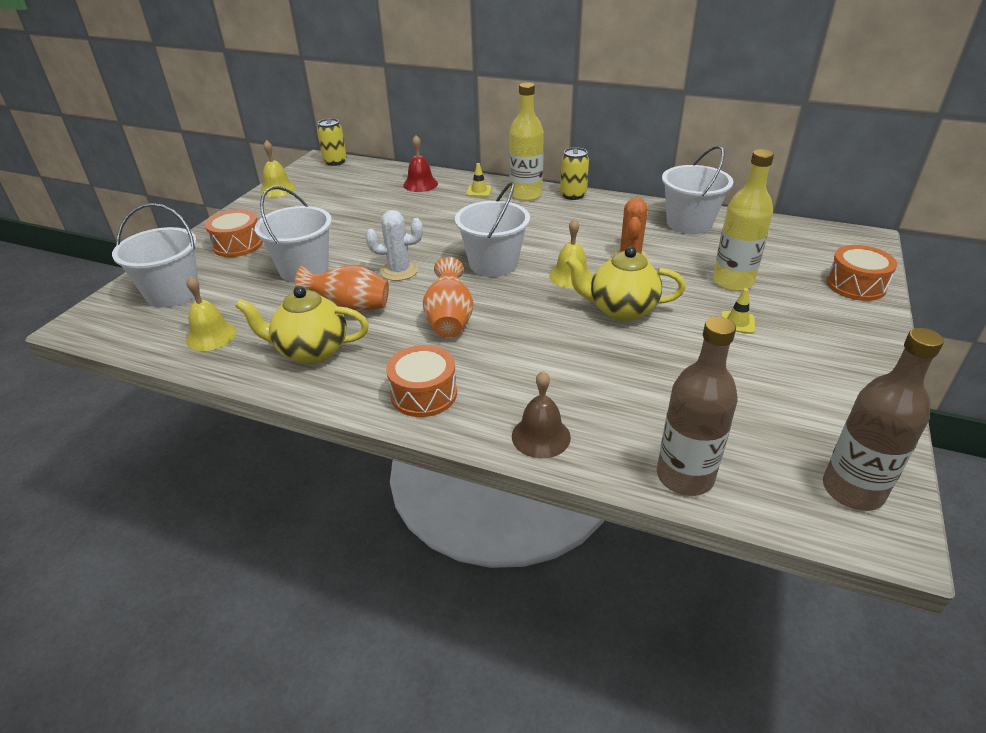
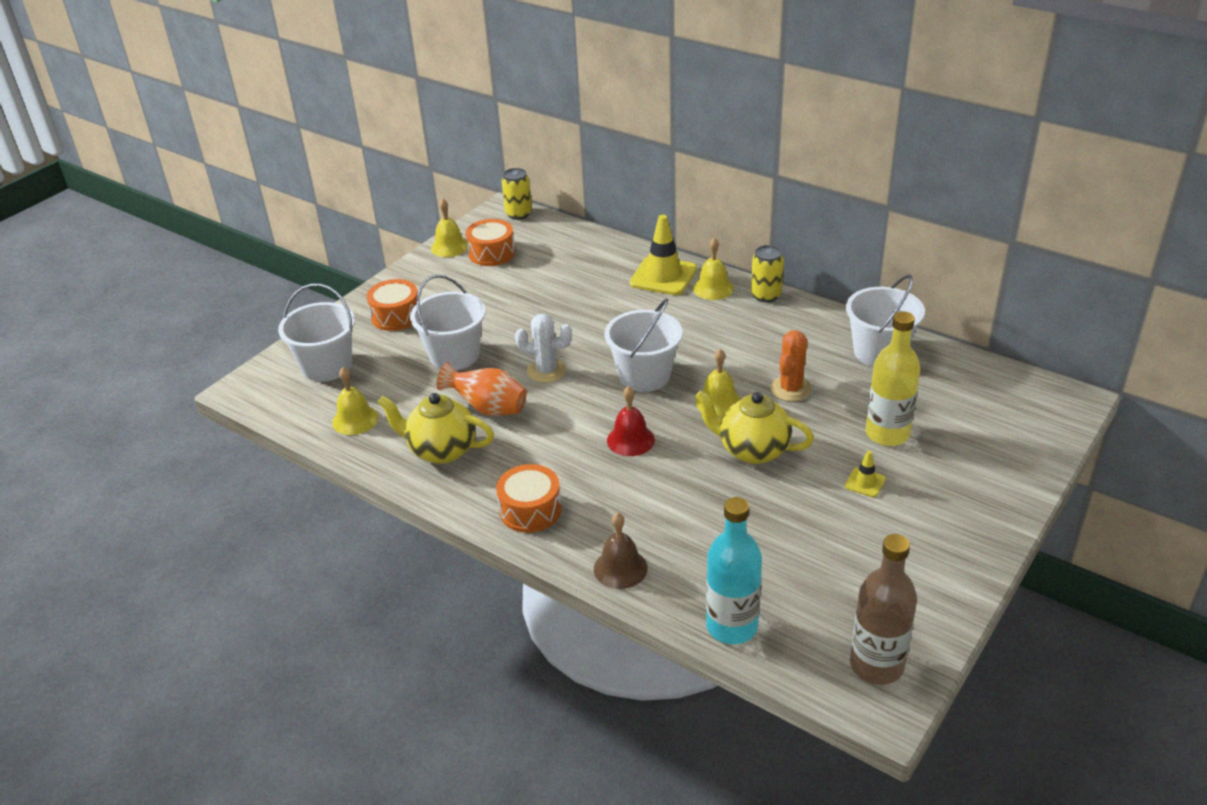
camera: 15 degrees right, 0 degrees up
red bell [403,135,438,192] -> red bell moved to [607,386,655,456]
orange vase [423,257,473,338] -> none
yellow traffic cone [466,163,492,197] -> yellow traffic cone [630,215,697,295], size x2.10
yellow bottle [509,82,544,201] -> yellow bell [693,237,734,300]
brown bottle [657,317,738,496] -> turquoise bottle [706,497,762,644]
orange drum [826,245,897,301] -> orange drum moved to [466,219,515,266]

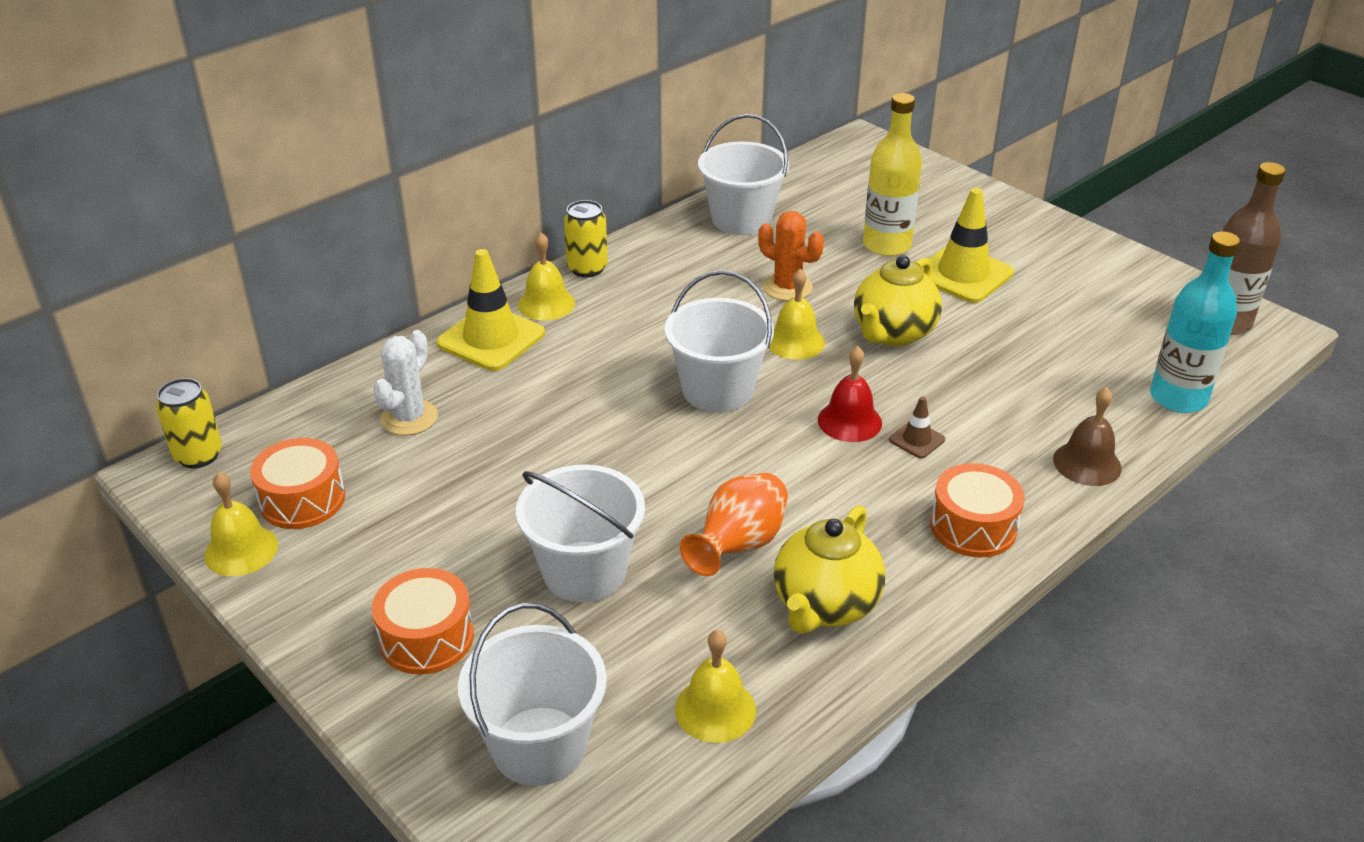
camera: 80 degrees left, 0 degrees up
white cactus [515,314,572,383] -> white cactus moved to [373,330,438,435]
yellow traffic cone [845,451,886,498] -> yellow traffic cone [921,188,1014,303], size x2.10
none -> brown traffic cone [889,396,945,458]

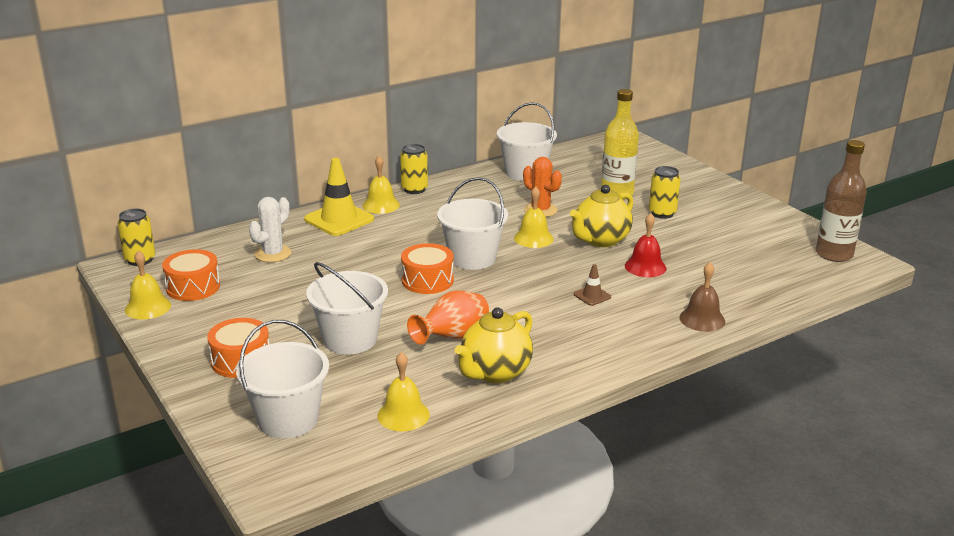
camera: 10 degrees right, 10 degrees down
red bell [818,346,882,442] -> red bell moved to [625,213,666,277]
yellow traffic cone [921,188,1014,303] -> yellow can [649,166,680,219]
orange drum [930,463,1025,558] -> orange drum moved to [401,243,454,294]
turquoise bottle [1150,231,1240,413] -> none

